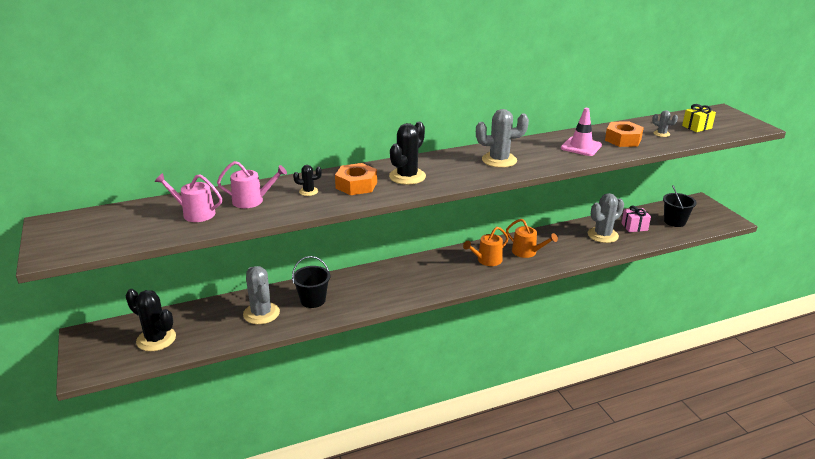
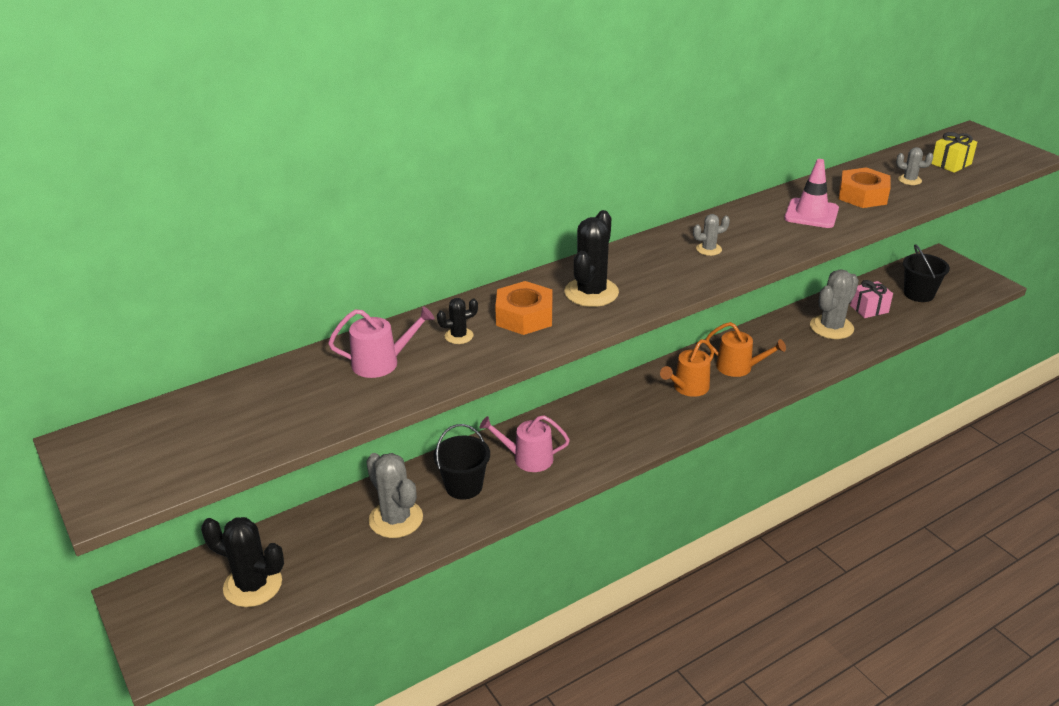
camera: 10 degrees left, 5 degrees up
pink watering can [155,173,222,222] -> pink watering can moved to [479,415,570,472]
grey cactus [476,109,529,168] -> grey cactus [693,214,730,256], size x0.50

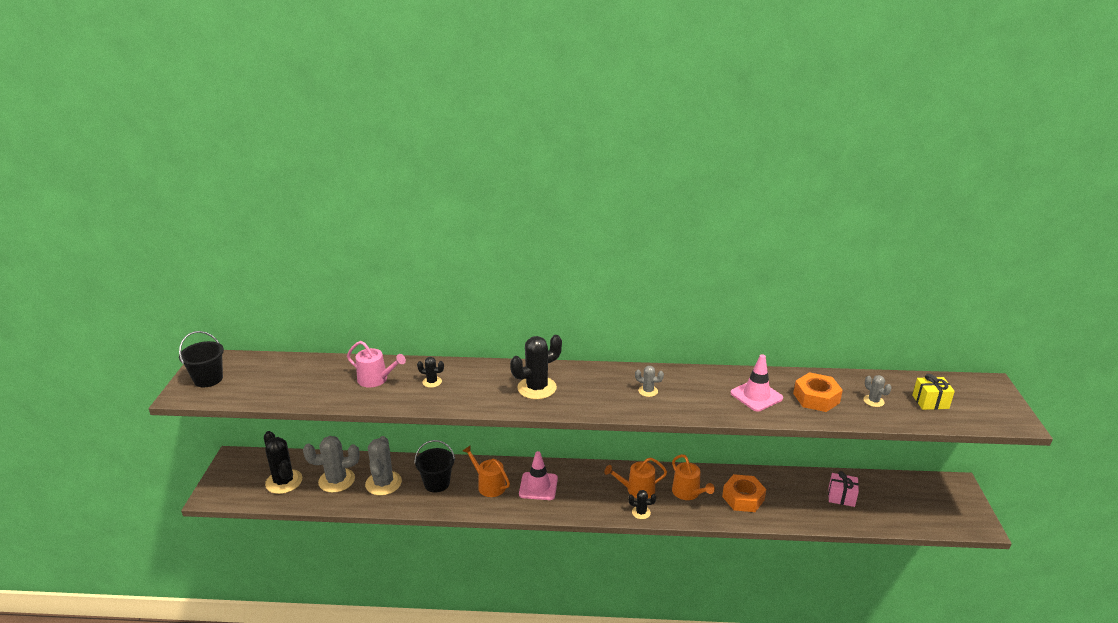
camera: 35 degrees right, 5 degrees down
pink watering can [479,415,570,472] -> orange watering can [463,445,510,497]
orange nut [495,281,552,335] -> orange nut moved to [722,474,766,512]
grey cactus [810,269,859,339] -> grey cactus moved to [303,436,360,493]
black bucket [903,244,950,302] -> black bucket moved to [179,331,224,387]
none -> pink traffic cone [519,451,558,500]
none -> black cactus [628,490,656,519]

